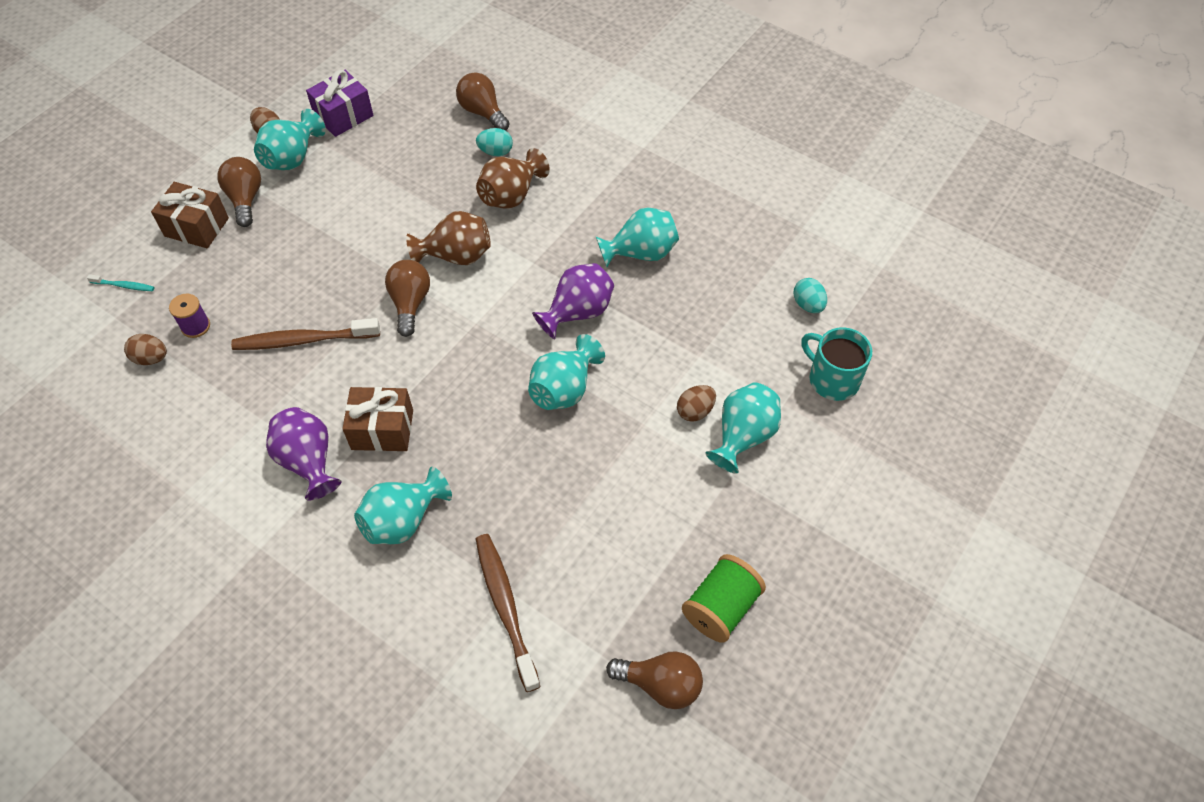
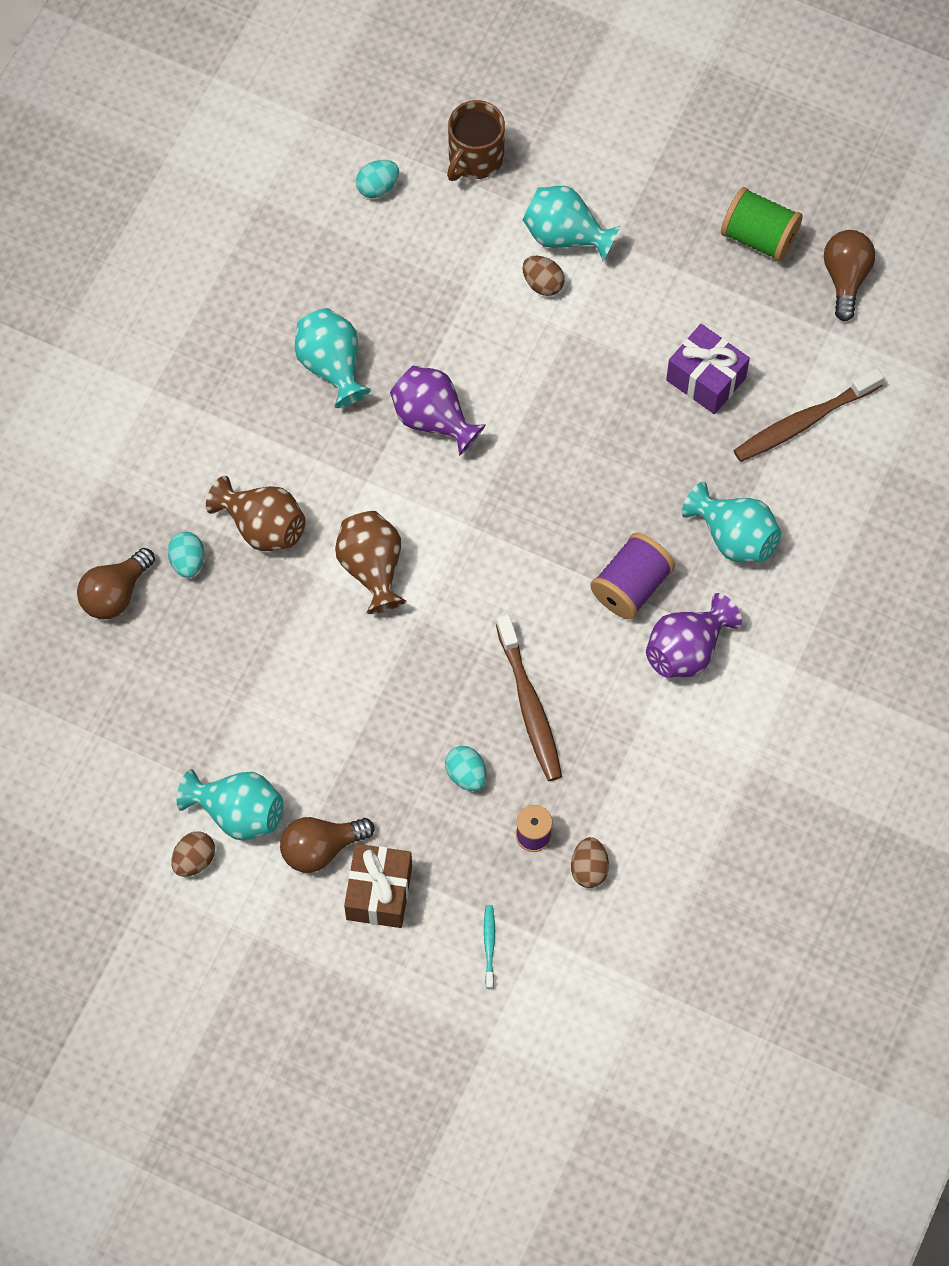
camera: 100 degrees left, 10 degrees up
purple gift [306,70,373,137] -> purple gift moved to [666,324,750,414]
brown gift [342,387,413,451] -> purple spool [590,533,675,620]
brown light bulb [385,260,430,337] -> none
turquoise vase [528,334,605,410] -> none
turquoise mug [801,327,872,401] -> brown mug [447,100,505,181]
none -> turquoise egg [445,746,486,791]

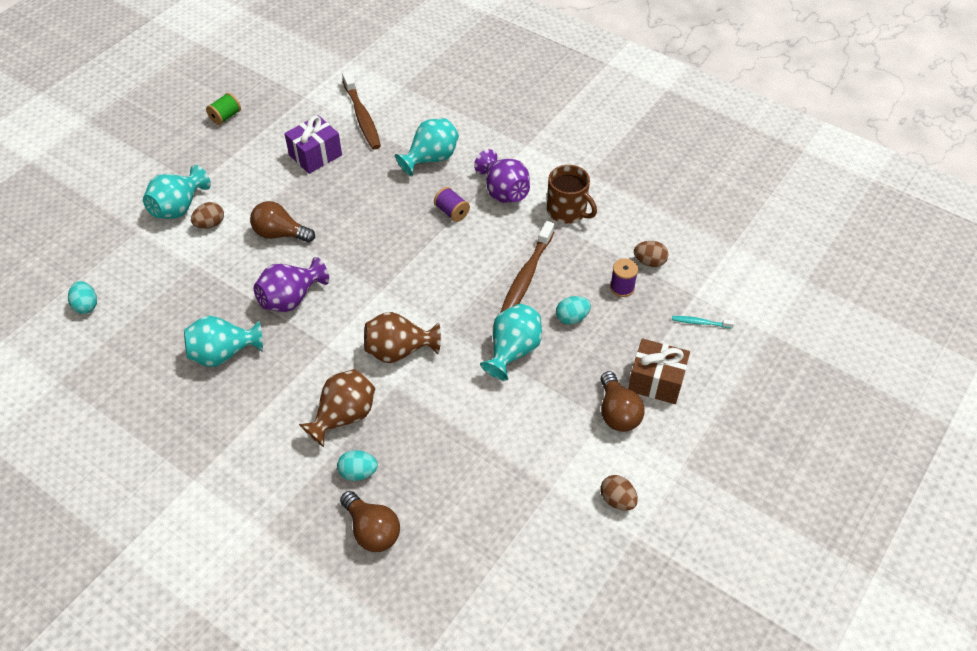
camera: 80 degrees left, 15 degrees down
turquoise vase [177,769,283,840] -> turquoise vase moved to [480,304,542,381]
brown mug [447,100,505,181] -> brown mug moved to [547,165,597,223]
brown toothbrush [496,614,562,781] -> brown toothbrush turned 120 degrees clockwise [500,221,555,313]
purple spool [590,533,675,620] -> purple spool [434,187,470,222], size x0.62
green spool [721,187,803,262] -> green spool [206,93,241,125], size x0.62
brown light bulb [824,230,875,321] -> brown light bulb moved to [250,201,315,243]

